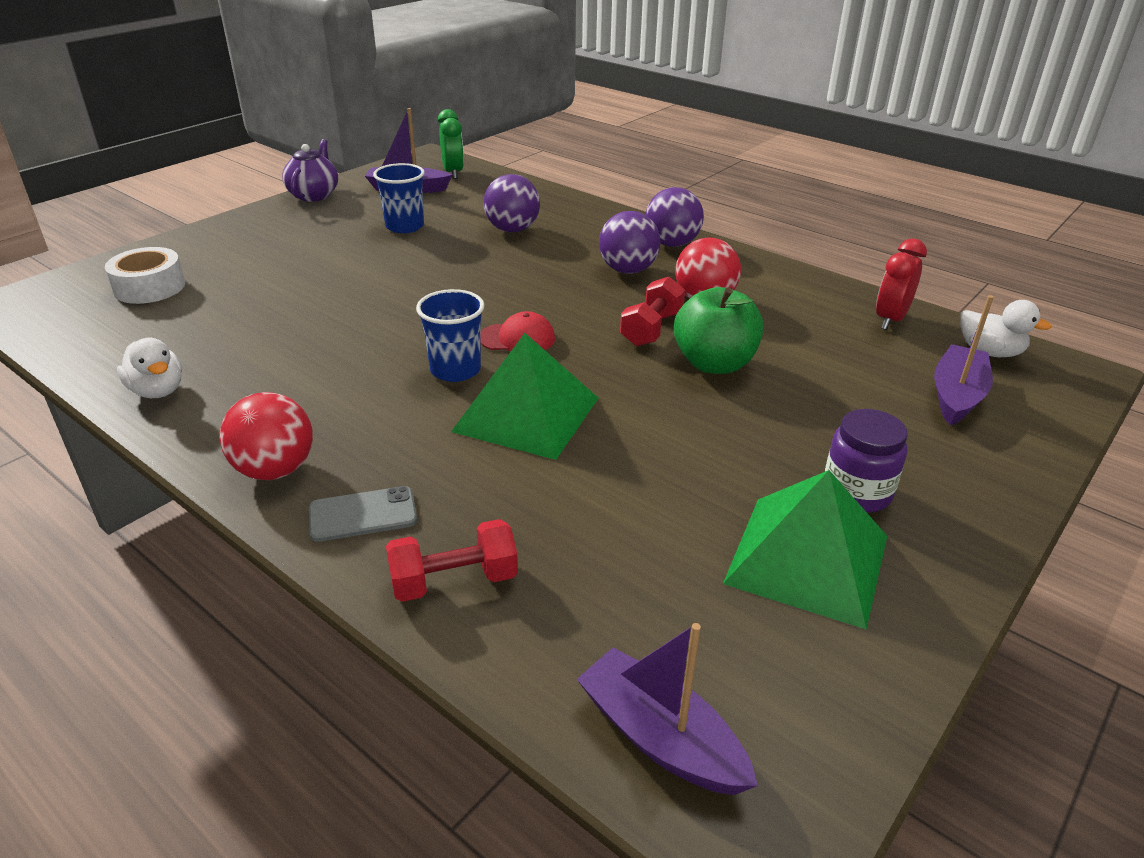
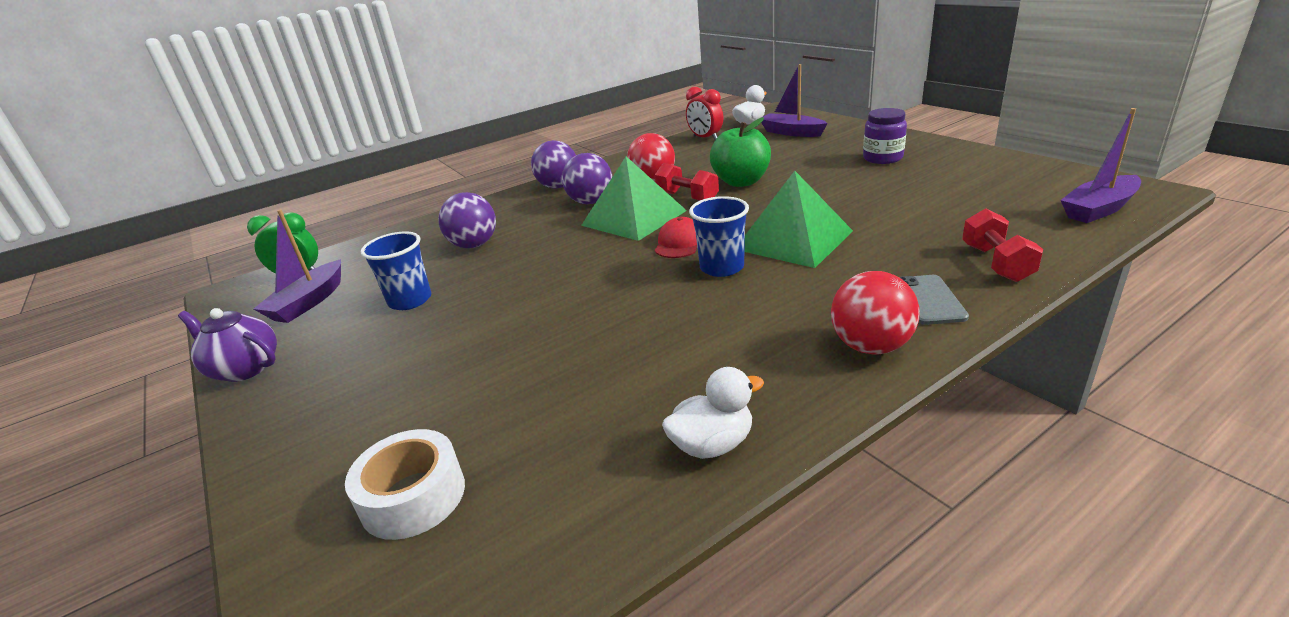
camera: 70 degrees left, 5 degrees down
green pyramid [723,470,887,630] -> green pyramid moved to [581,156,687,241]

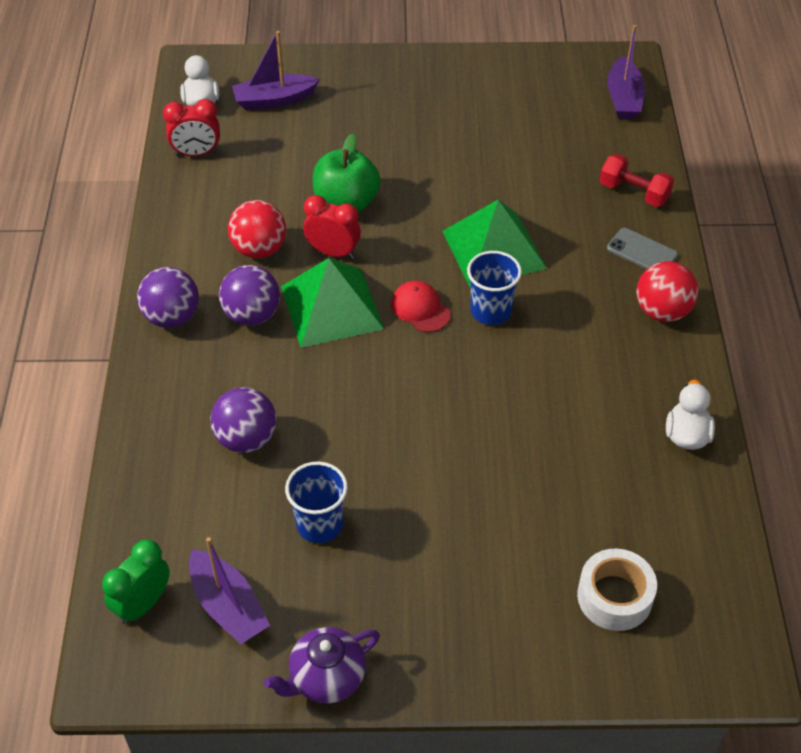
camera: 60 degrees left, 20 degrees up
red dumbbell [655,163,719,201] -> red clock [303,195,361,259]
purple jar [863,108,907,164] -> none

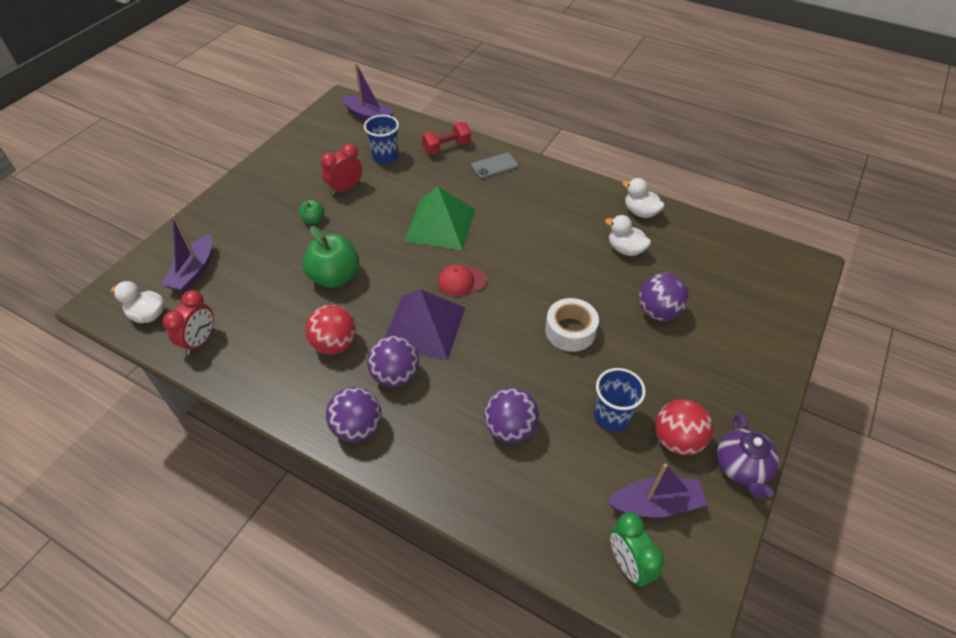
camera: 60 degrees left, 0 degrees up
green pyramid [281,258,384,348] -> purple pyramid [386,289,465,360]
red clock [303,195,361,259] -> red clock moved to [321,144,362,195]
blue cup [467,251,522,325] -> blue cup moved to [364,115,399,164]
white tape [577,548,657,631] -> white tape moved to [545,298,599,352]
red ball [637,261,698,322] -> red ball moved to [655,399,713,455]
none -> green apple [299,200,325,224]
none -> white duck [605,215,651,256]
none -> purple ball [639,273,689,321]

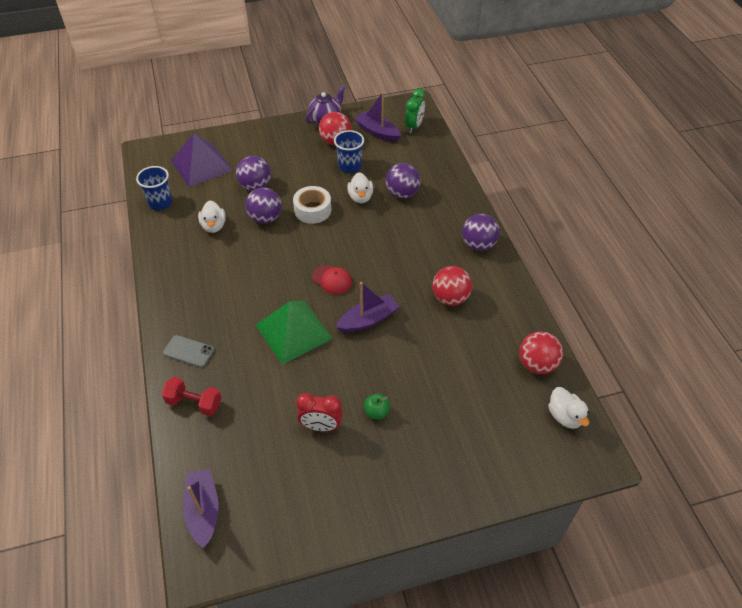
camera: 135 degrees left, 0 degrees up
purple boat [161,214,212,292] -> purple boat moved to [336,282,399,333]
red clock [163,290,214,355] -> red ball [519,331,563,374]
green apple [302,226,359,288] -> none
blue cup [364,115,399,164] -> blue cup moved to [136,166,173,210]
purple ball [367,336,419,387] -> purple ball moved to [245,187,282,224]
purple pyramid [386,289,465,360] -> purple pyramid moved to [171,134,233,187]
white duck [622,178,665,218] -> white duck moved to [348,172,373,203]

